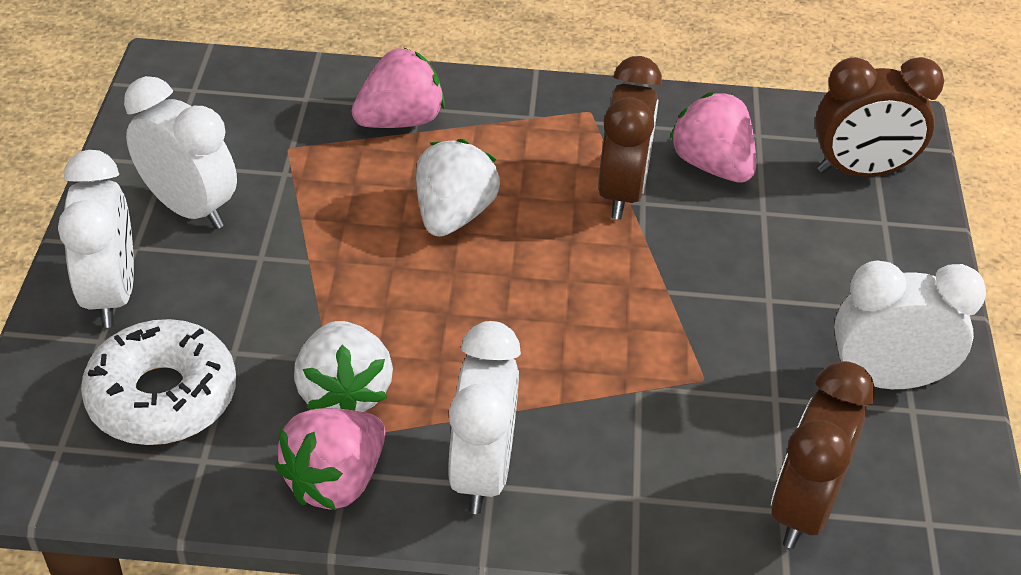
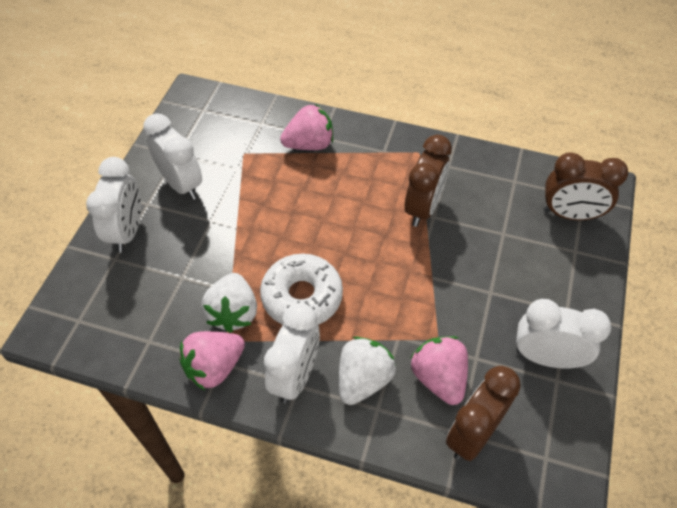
camera: 15 degrees right, 10 degrees up
white donut [81,319,236,445] -> white donut moved to [260,254,343,325]
white strawberry [416,139,500,237] -> white strawberry moved to [339,337,396,405]
pink strawberry [669,92,756,183] -> pink strawberry moved to [411,336,468,405]

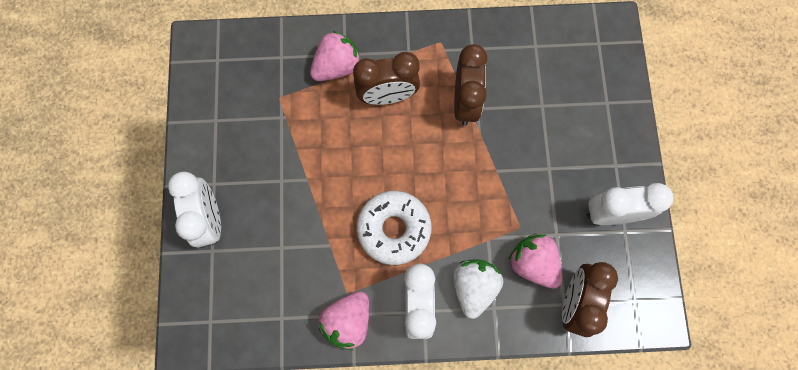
camera: 20 degrees left, 20 degrees up
white clock [143,113,202,200] -> none
white strawberry [201,273,257,333] -> none
brown clock [544,152,628,220] -> brown clock moved to [353,52,420,105]

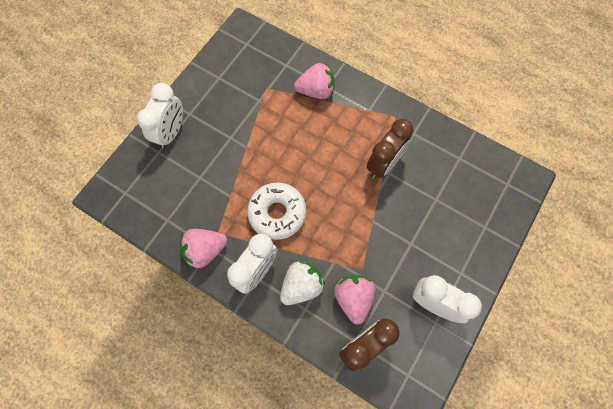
camera: 35 degrees right, 5 degrees down
brown clock [353,52,420,105] -> none

